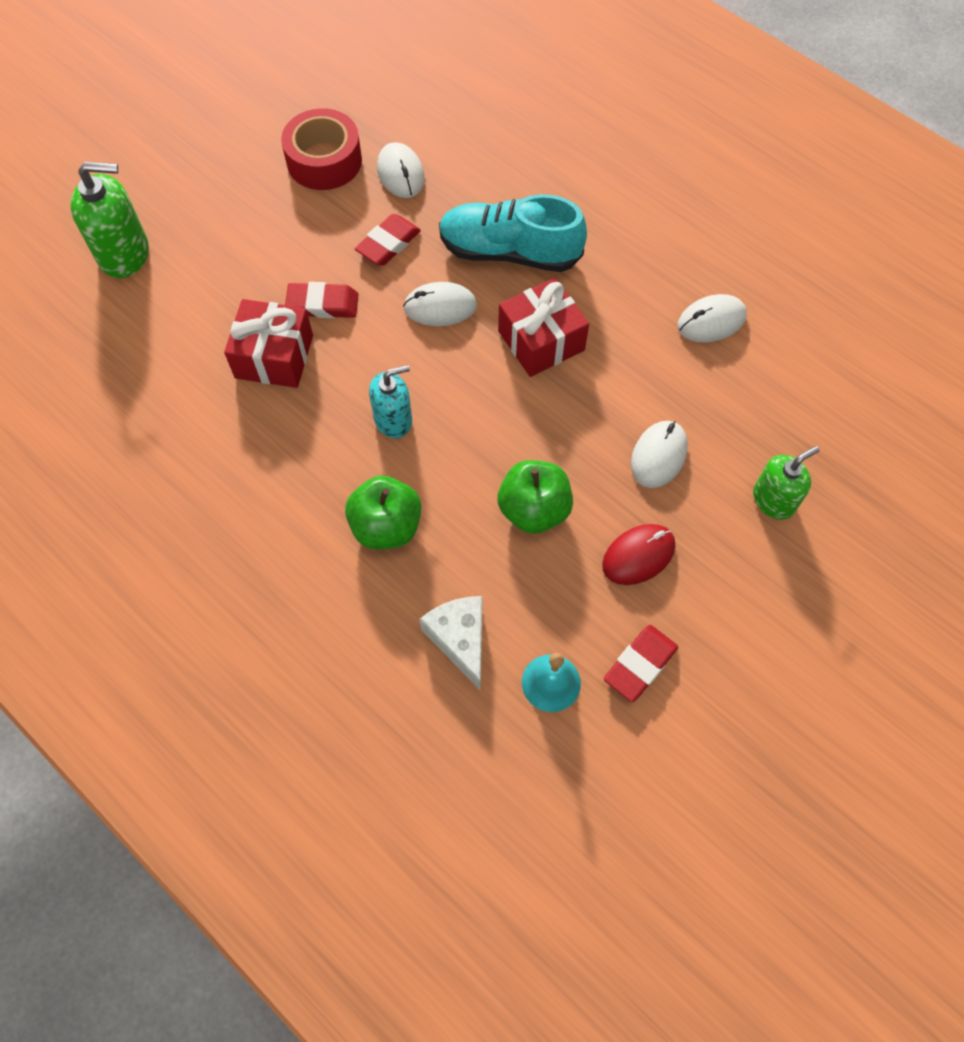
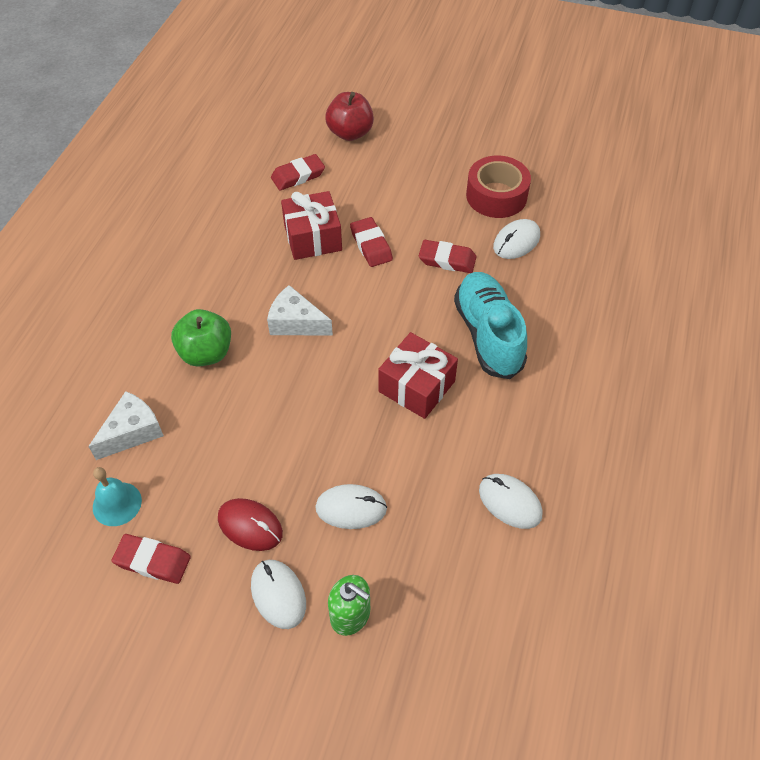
camera: 65 degrees right, 10 degrees down
green soap dispenser [70,162,149,278] -> red apple [325,92,374,141]
turquoise soap dispenser [369,365,412,438] -> white cheese [267,285,333,336]
white mouse [403,282,477,326] -> white mouse moved to [251,560,306,629]
green apple [498,460,573,534] -> none
none -> red eraser [271,154,325,190]

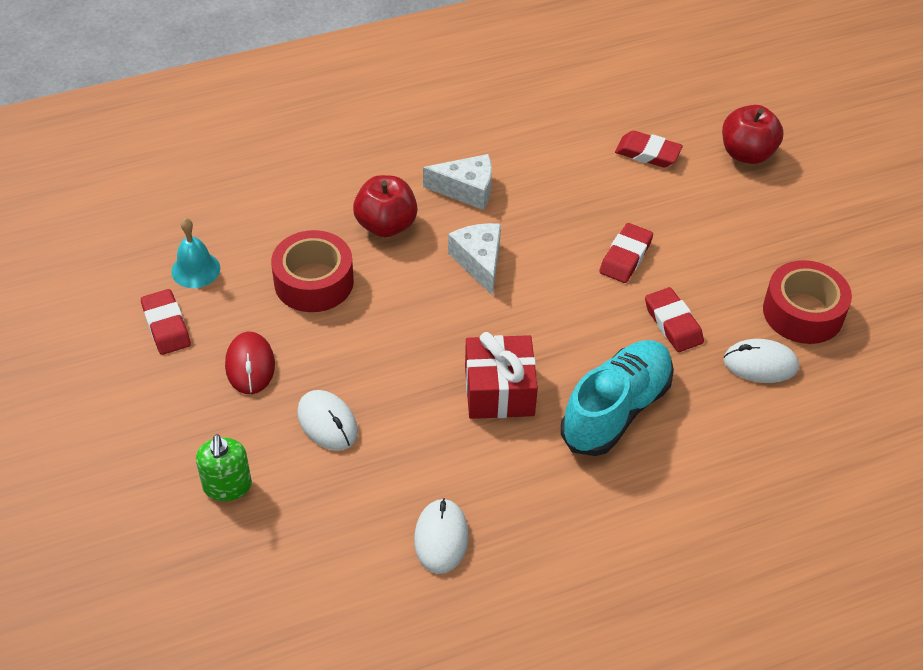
camera: 50 degrees right, 5 degrees down
white cheese [88,391,164,460] -> white cheese moved to [423,154,492,210]
green apple [171,309,231,367] -> red apple [353,175,418,237]
white mouse [251,560,306,629] -> none
red gift [281,191,342,260] -> none
none -> red tape [271,230,354,312]

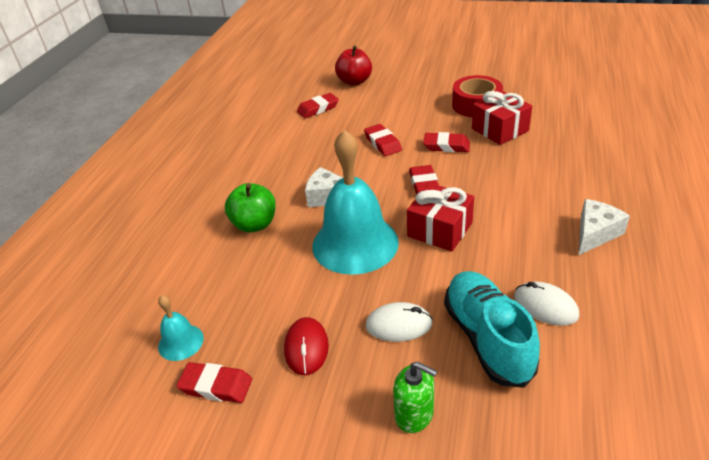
camera: 50 degrees left, 10 degrees down
red mouse [225,332,275,394] -> red mouse turned 60 degrees clockwise [284,317,329,375]
red tape [271,230,354,312] -> none
red apple [353,175,418,237] -> green apple [225,183,276,232]
white cheese [423,154,492,210] -> white cheese moved to [579,199,630,255]
turquoise shoe [561,340,674,456] -> turquoise shoe moved to [444,271,540,388]
white mouse [723,339,799,383] -> red gift [472,91,532,145]
none -> turquoise bell [312,129,399,275]
none -> red eraser [409,165,439,194]

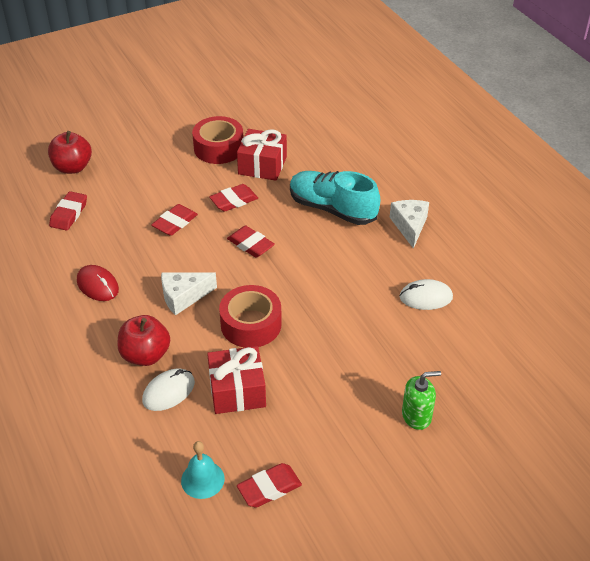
camera: 45 degrees left, 5 degrees up
green apple [225,183,276,232] -> red apple [117,315,170,366]
red mouse [284,317,329,375] -> red mouse moved to [77,265,119,301]
turquoise bell [312,129,399,275] -> red tape [219,285,282,348]
red eraser [364,124,402,156] -> red eraser turned 75 degrees counterclockwise [151,204,198,236]
white mouse [366,302,433,342] -> white mouse moved to [142,368,195,411]
red gift [407,183,474,252] -> red gift moved to [207,346,266,414]
turquoise shoe [444,271,540,388] -> turquoise shoe moved to [290,171,380,225]

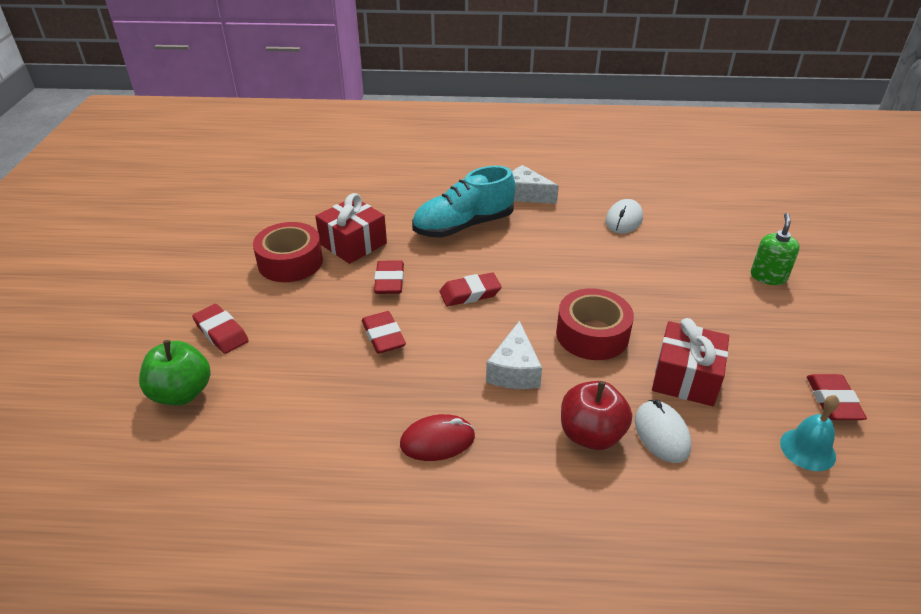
camera: 60 degrees left, 5 degrees down
red apple [48,131,92,174] -> green apple [139,340,211,406]
red eraser [49,191,87,231] -> red eraser moved to [192,304,249,354]

